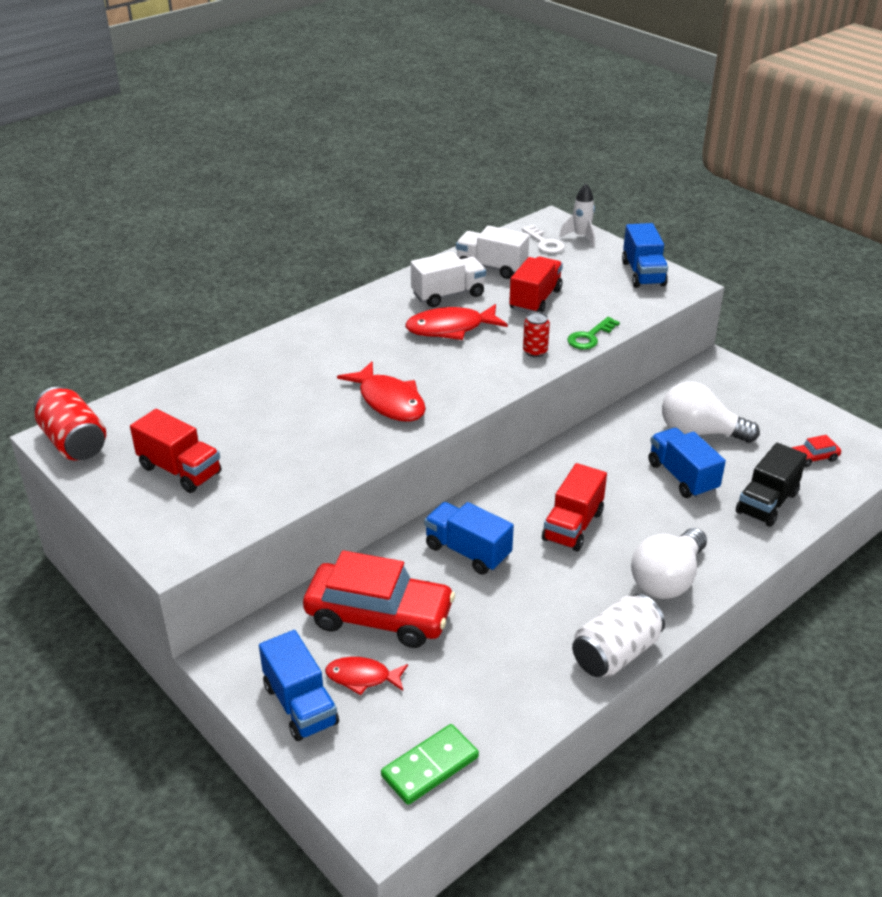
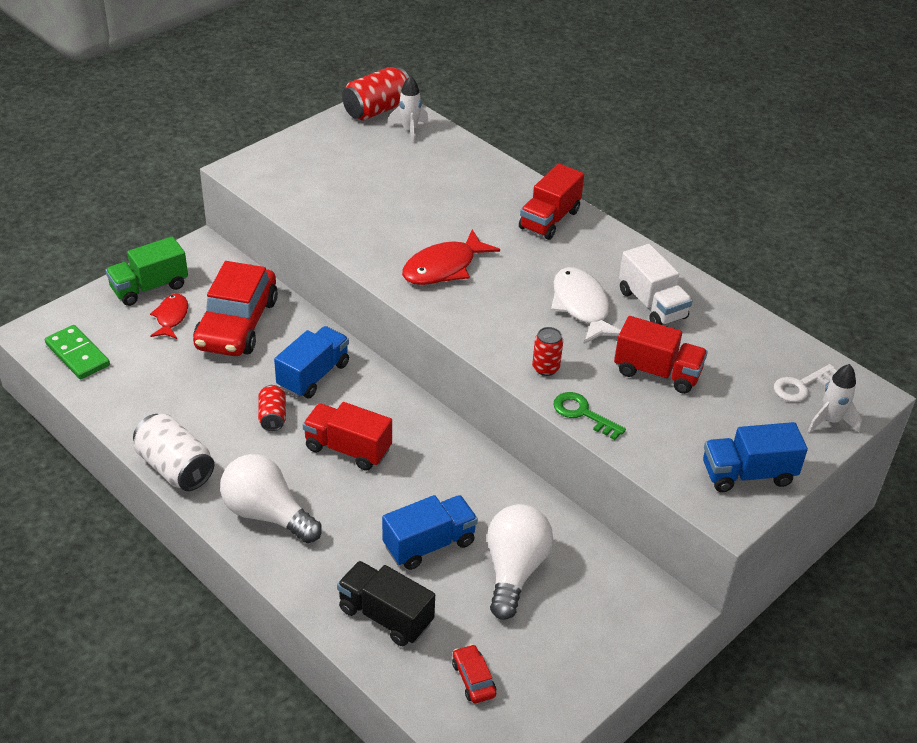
camera: 85 degrees right, 5 degrees up
red truck [130,409,222,493] -> red truck moved to [519,163,584,240]
blue truck [259,630,339,741] -> green truck [105,236,188,306]
red fish [405,304,508,340] -> white fish [551,267,621,344]
white truck [456,226,529,279] -> none
none -> red can [258,385,286,431]
none -> white rocket [388,76,429,143]

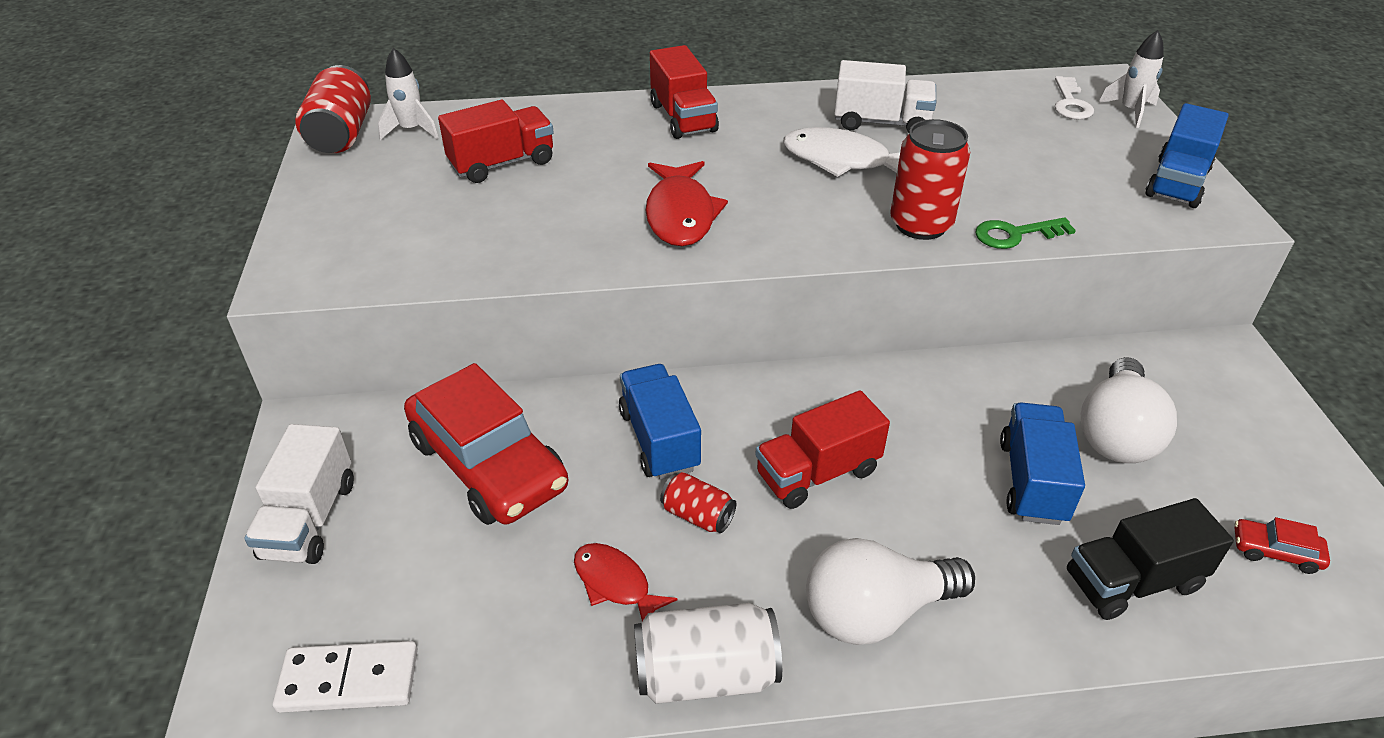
camera: 50 degrees left, 0 degrees up
green domino [45,325,110,379] -> white domino [273,641,418,713]
green truck [105,236,188,306] -> white truck [244,424,354,564]
red fish [150,294,188,339] -> red fish moved to [574,543,678,621]
white light bulb [487,504,553,620] -> white light bulb turned 120 degrees counterclockwise [1081,357,1177,463]
red can [532,327,563,376] -> red can [890,119,970,240], size x1.76
red truck [614,316,708,394] -> red truck moved to [438,100,554,183]

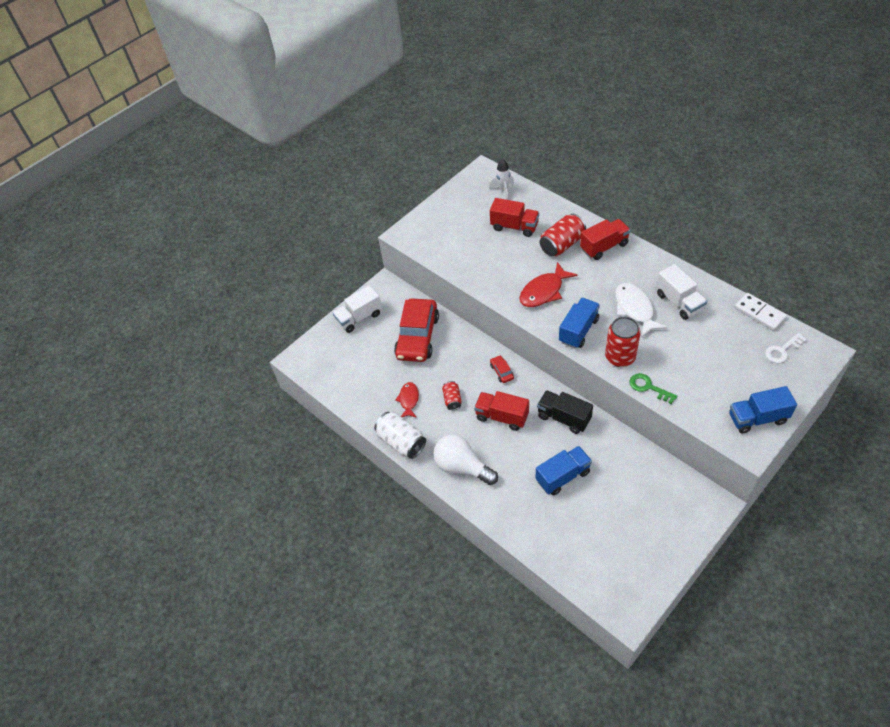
camera: 55 degrees right, 10 degrees up
white domino [273,641,418,713] -> white domino moved to [734,293,787,331]
red can [295,65,371,153] -> red can moved to [540,214,586,256]
blue truck [619,364,701,480] -> blue truck moved to [559,298,600,348]
red truck [650,45,719,139] -> red truck turned 150 degrees counterclockwise [580,219,631,260]
black truck [1067,498,1234,620] -> black truck moved to [537,390,593,434]
white light bulb [1081,357,1177,463] -> none
white rocket [1099,30,1164,128] -> none
red car [1235,517,1330,574] -> red car moved to [490,355,514,383]

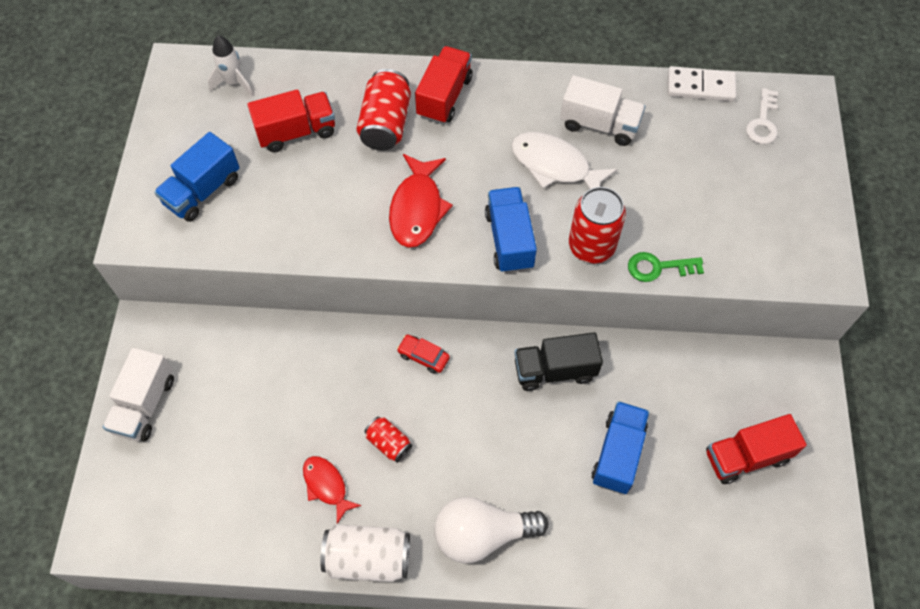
camera: 45 degrees left, 10 degrees up
red car [394,298,439,362] -> none
red truck [474,391,529,431] -> red truck moved to [706,414,807,484]
blue truck [729,386,797,434] -> blue truck moved to [154,132,240,222]

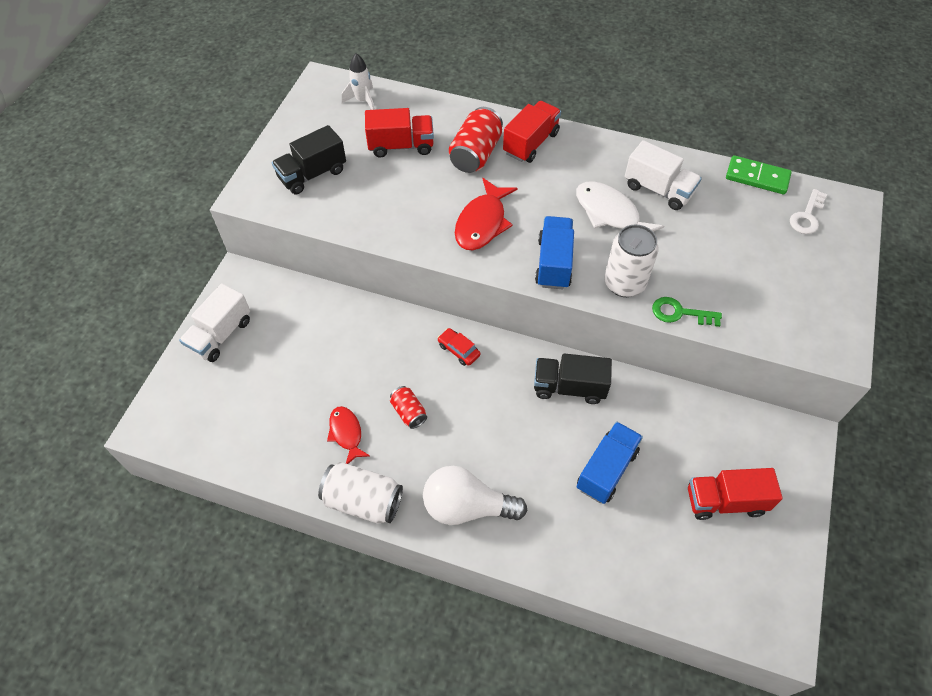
camera: 15 degrees right, 5 degrees down
blue truck [154,132,240,222] -> black truck [272,125,346,194]
red can [569,187,626,263] -> white can [604,224,659,297]
white domino [668,66,736,102] -> green domino [726,155,792,194]

